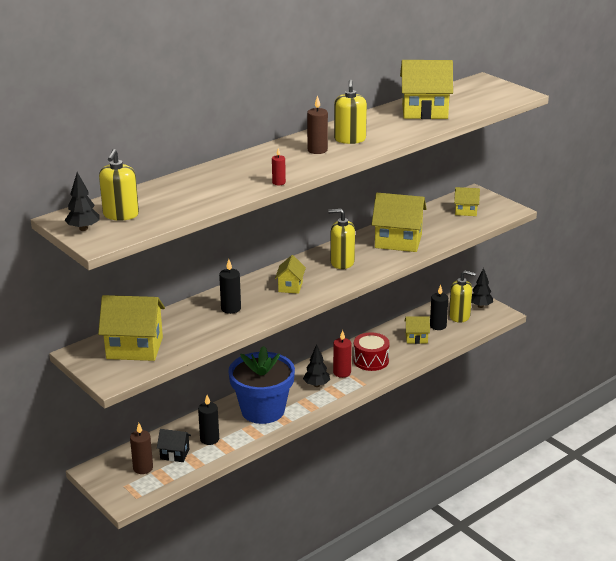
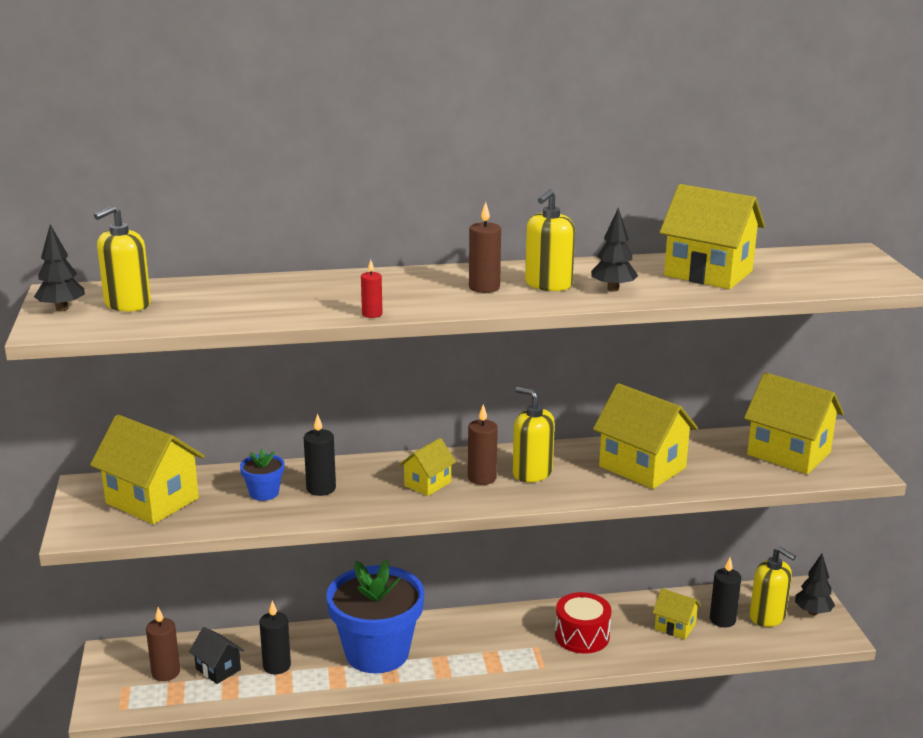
camera: 30 degrees right, 5 degrees down
black tree [303,344,330,387] -> black tree moved to [591,208,638,292]
red candle [333,330,352,378] -> none
yellow house [454,187,480,216] -> yellow house [744,372,844,474], size x1.88
none -> blue flower pot [240,449,284,501]
none -> brown candle [468,404,498,485]

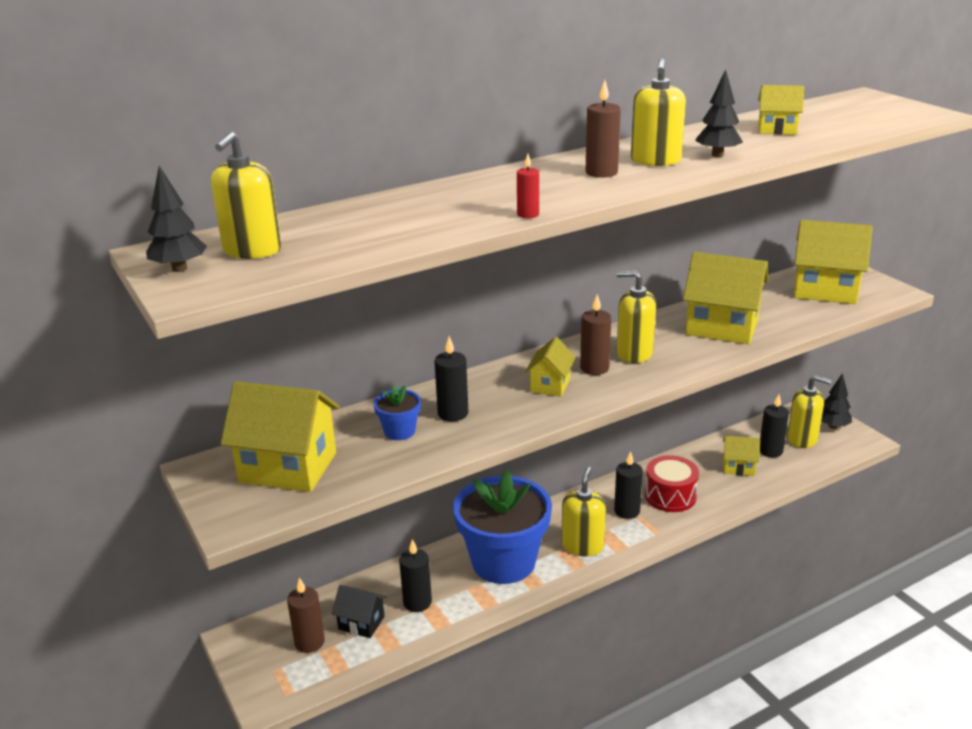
camera: 20 degrees left, 5 degrees up
yellow house [660,184,765,289] -> yellow house [758,85,804,135], size x0.53
none -> yellow soap dispenser [562,467,606,556]
none -> black candle [614,451,643,519]

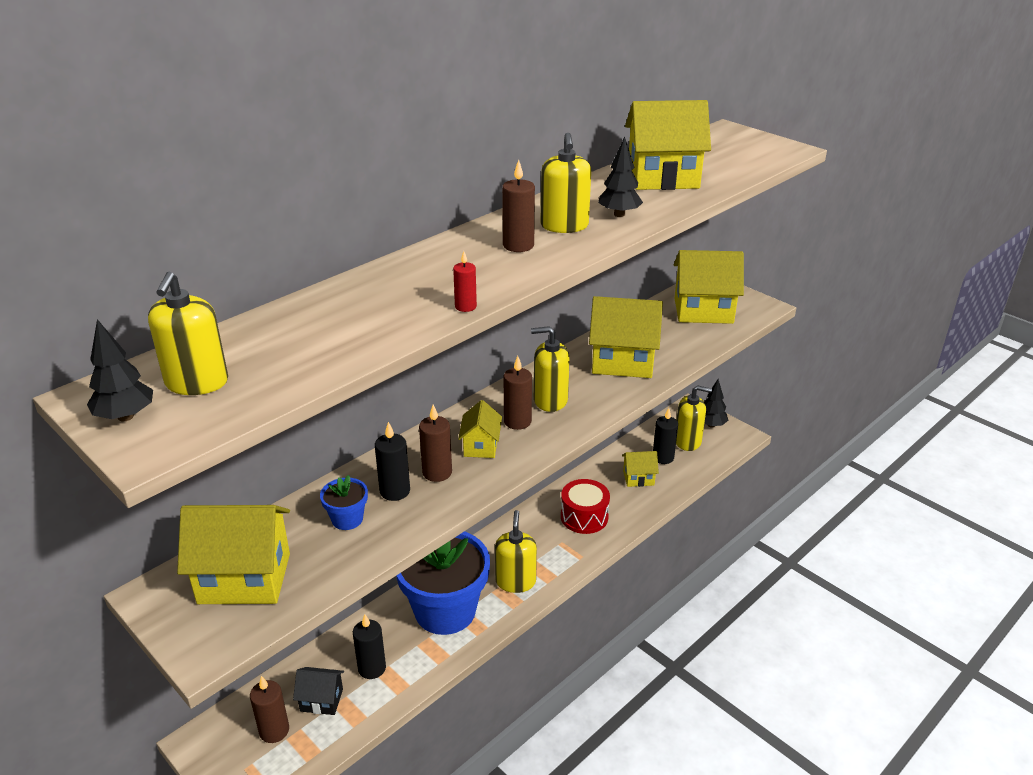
camera: 15 degrees left, 5 degrees up
black candle [614,451,643,519] -> none
yellow house [758,85,804,135] -> yellow house [625,100,711,190], size x1.88
none -> brown candle [419,404,452,482]

